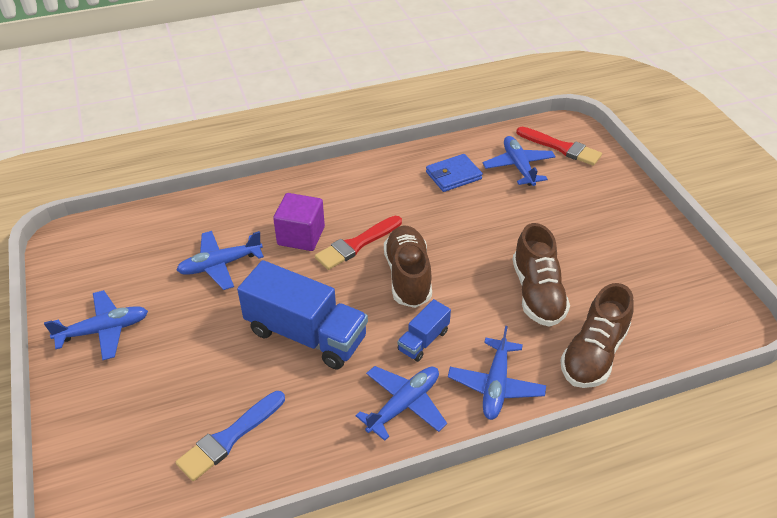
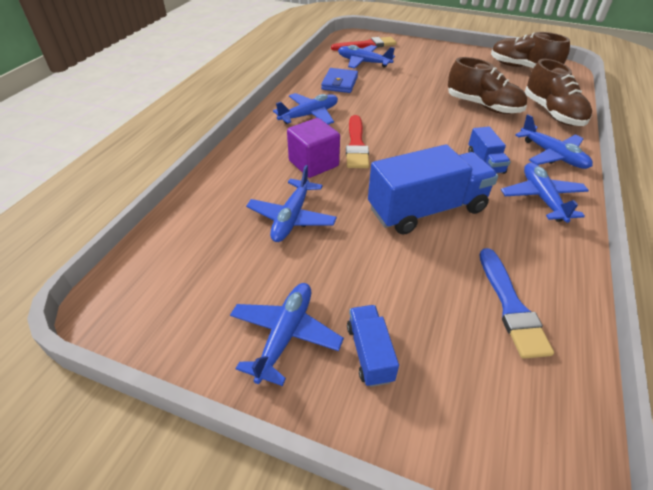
camera: 50 degrees left, 0 degrees up
brown shoe [384,225,432,308] -> brown shoe moved to [491,32,570,68]
none -> blue plane [273,93,338,125]
none -> blue truck [347,305,399,387]

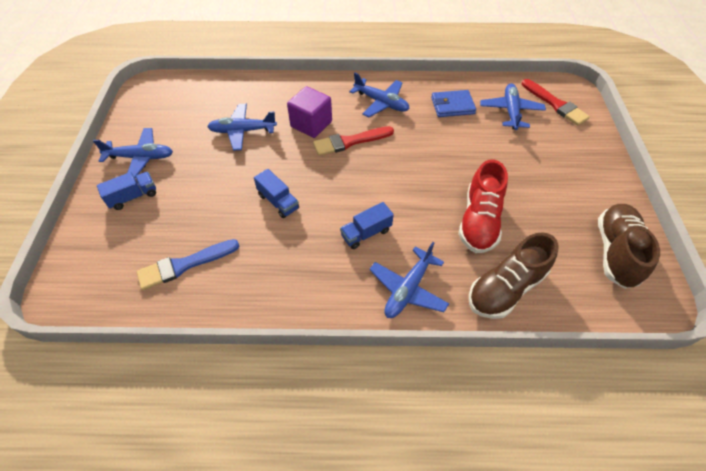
camera: 70 degrees right, 10 degrees up
blue truck [368,144,498,235] -> blue truck [254,169,299,218], size x0.49
brown shoe [448,57,527,114] -> red shoe [458,159,508,253]
blue plane [501,162,589,223] -> none

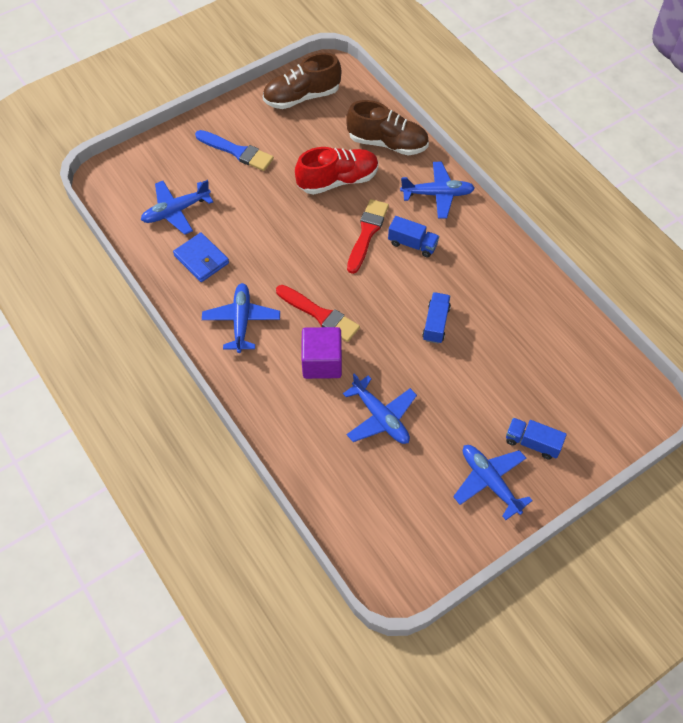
camera: 125 degrees left, 5 degrees up
blue brush [137,239,239,290] -> blue brush moved to [195,130,274,171]
red brush [521,79,590,126] -> red brush moved to [347,199,389,274]

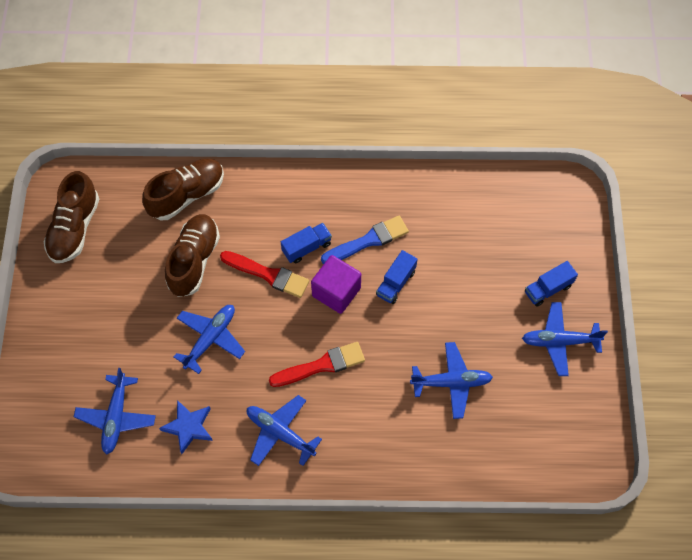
camera: 55 degrees left, 5 degrees up
blue wallet [173,232,229,282] -> blue star [159,400,213,454]
blue brush [195,130,274,171] -> blue brush moved to [321,216,409,264]
red shoe [295,147,379,195] -> brown shoe [165,214,220,297]
purple cube [301,327,342,379] -> purple cube moved to [311,255,361,314]
red brush [347,199,389,274] -> red brush turned 150 degrees clockwise [220,251,309,298]
blue plane [400,162,475,219] -> blue plane moved to [174,305,245,374]
blue truck [422,292,451,344] -> blue truck turned 105 degrees counterclockwise [376,250,417,304]

